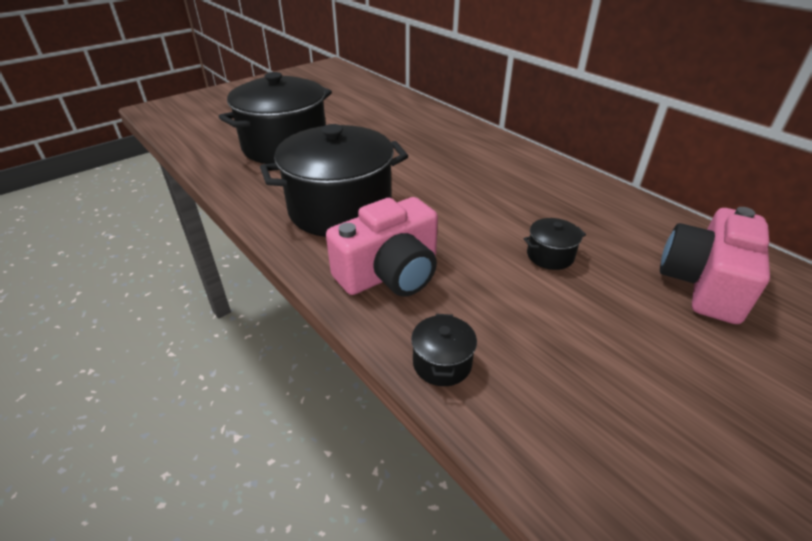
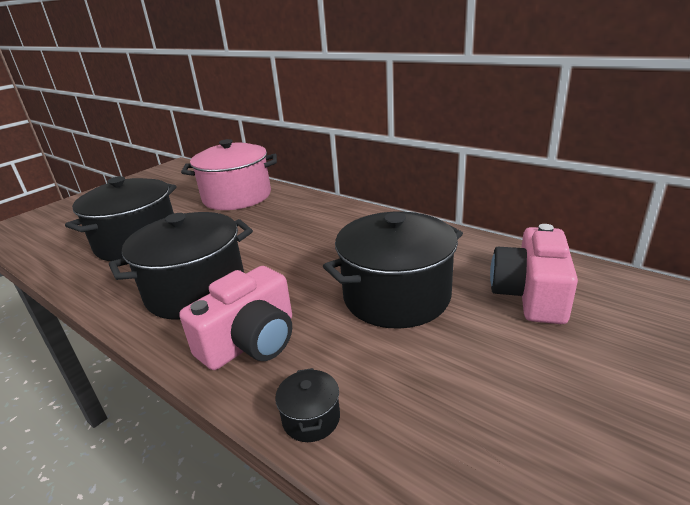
camera: 10 degrees left, 10 degrees down
black pot [524,218,586,270] -> black pot [323,212,463,329], size x2.50
none -> pink pot [181,139,277,210]

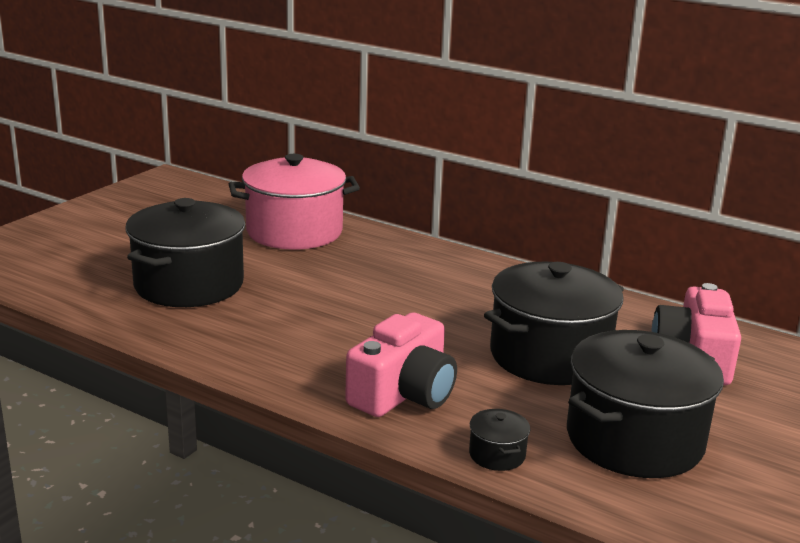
camera: 10 degrees left, 5 degrees down
black pot [109,212,253,320] -> black pot moved to [567,330,724,478]

